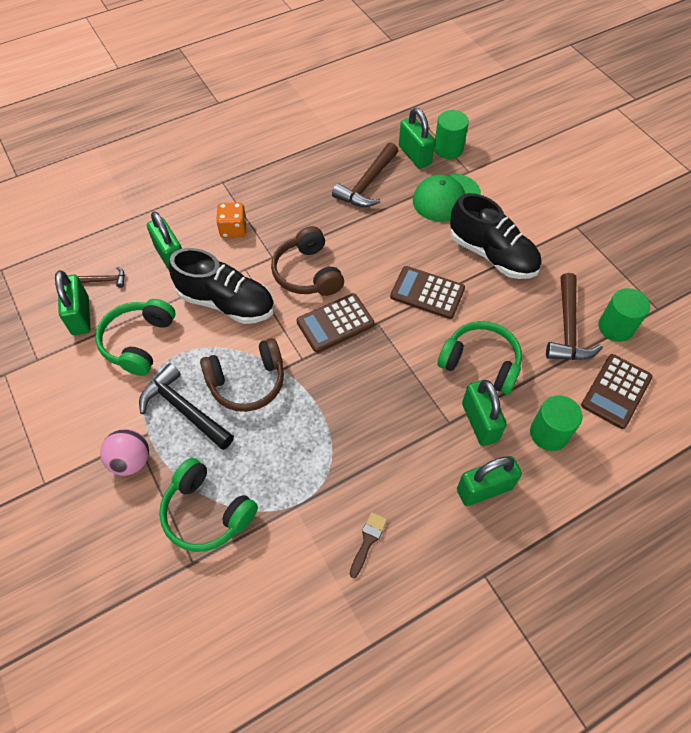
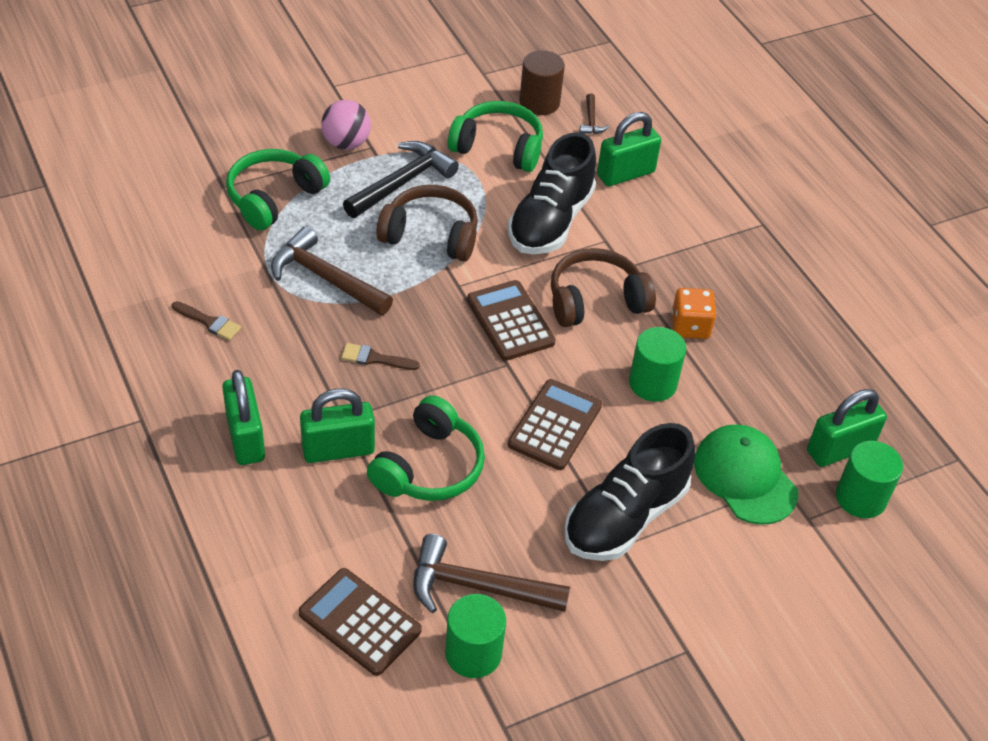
camera: 90 degrees right, 10 degrees down
green padlock [55,270,90,335] -> brown cylinder [519,50,565,115]
brown headphones [200,338,284,412] -> brown headphones turned 120 degrees clockwise [376,185,478,262]
orange dice [216,202,246,238] -> orange dice moved to [672,288,716,339]
brown hammer [332,143,398,207] -> brown hammer moved to [271,226,393,315]
green cylinder [530,395,582,451] -> green cylinder moved to [629,327,686,402]
none -> brown brush [341,343,420,370]

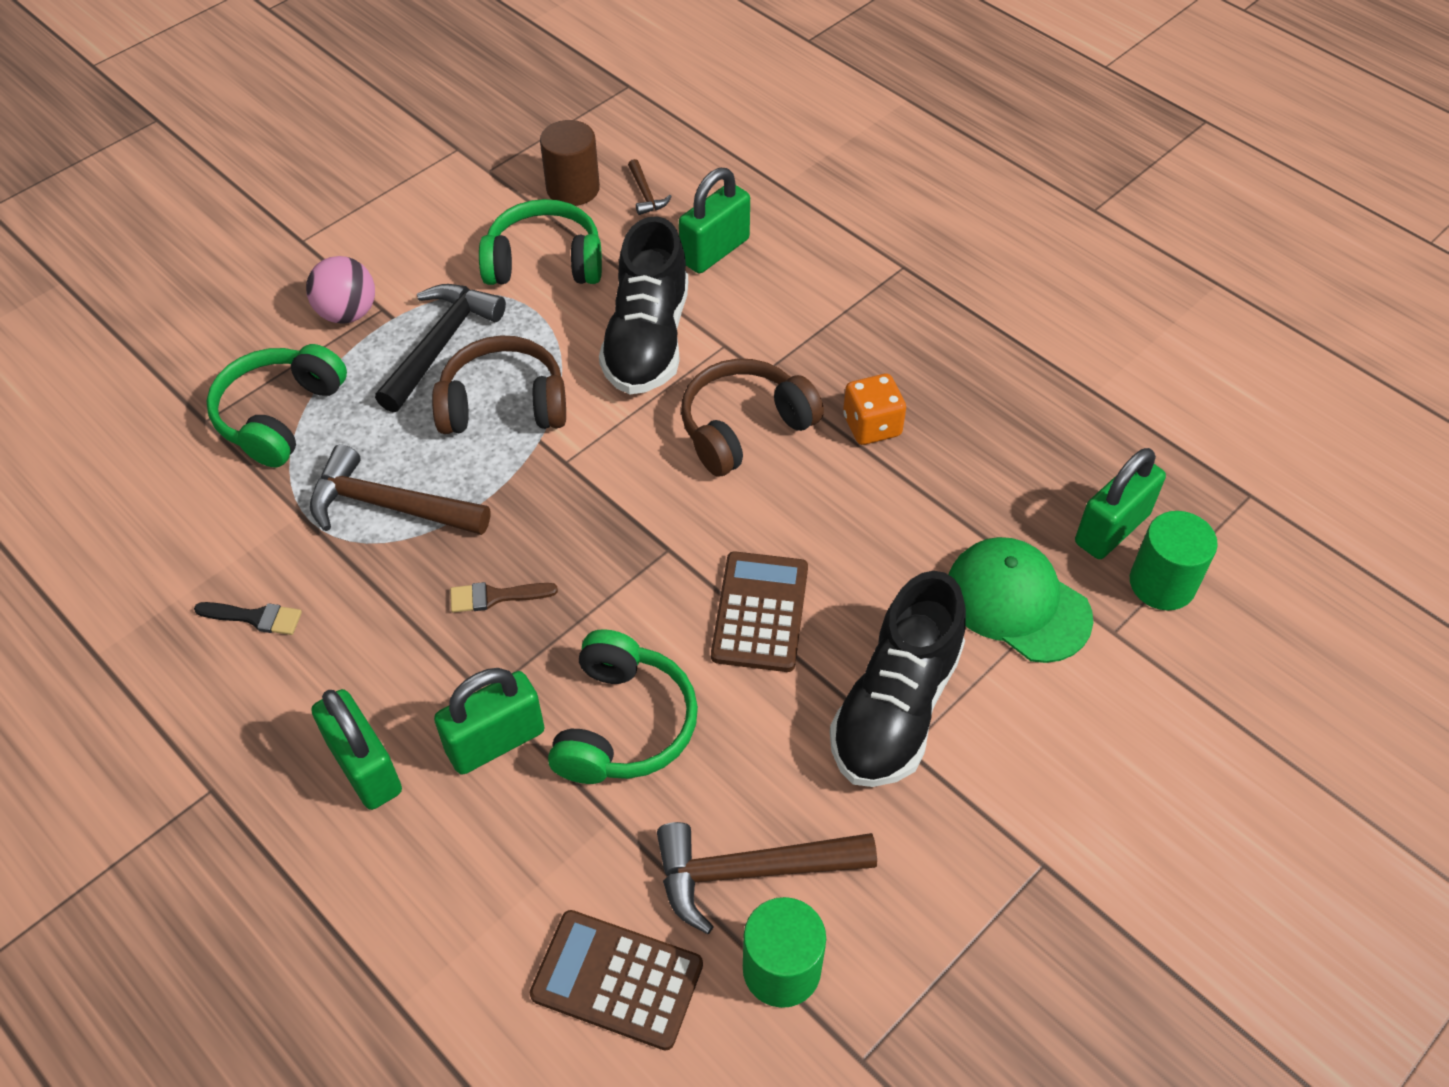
camera: 15 degrees left, 5 degrees up
brown brush [172,301,241,341] -> black brush [194,602,302,635]
brown calculator [467,280,556,361] -> none
green cylinder [629,327,686,402] -> none

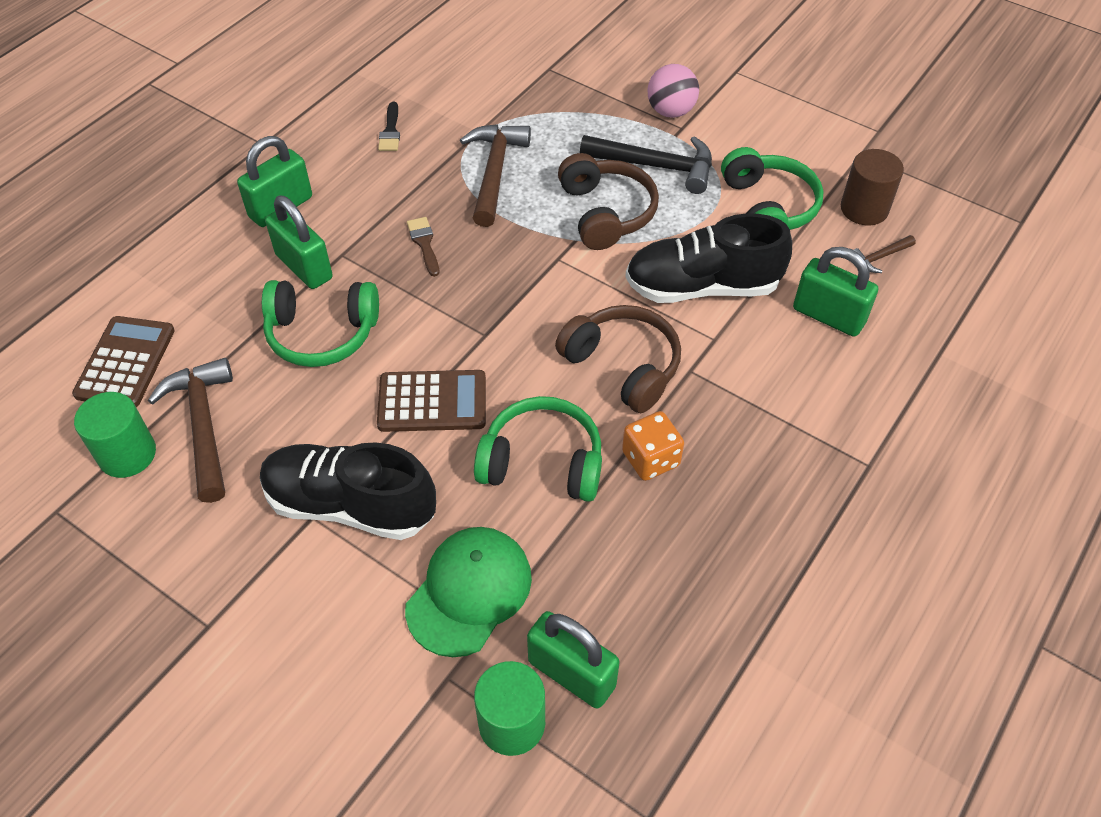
camera: 80 degrees right, 0 degrees up
green headphones [207,344,347,467] -> green headphones moved to [474,396,602,502]

